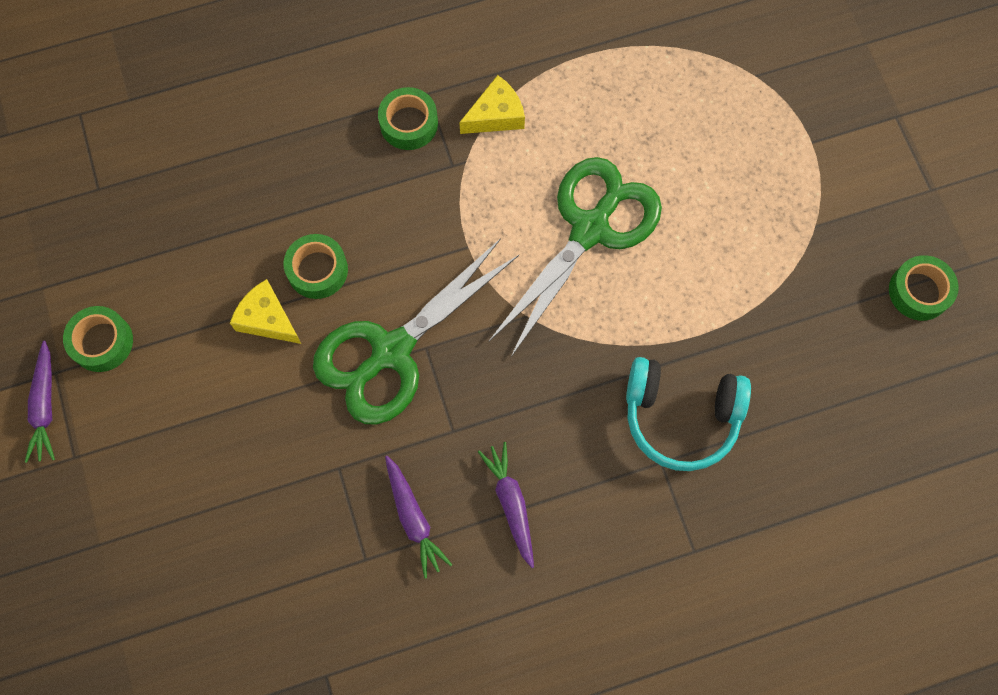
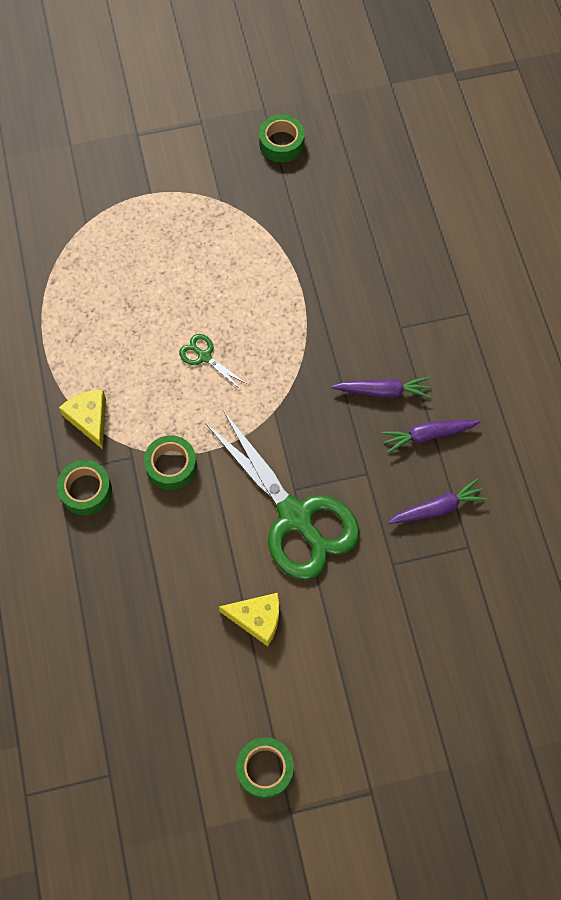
camera: 85 degrees left, 5 degrees down
purple carrot [25,340,55,463] -> purple carrot moved to [331,377,431,398]
yellow cheese [230,279,301,344] -> yellow cheese turned 120 degrees counterclockwise [219,593,279,646]
green tape [284,234,348,299] -> green tape moved to [144,435,197,490]
green scissors [488,157,662,358] -> green scissors [179,334,246,390], size x0.41
turquoise headphones [626,357,751,471] -> none

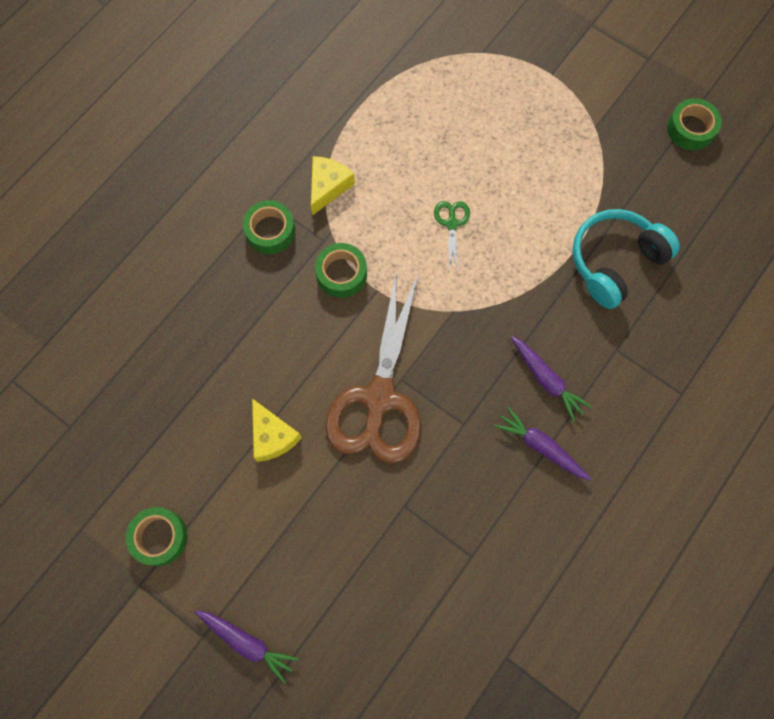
camera: 50 degrees right, 5 degrees up
green scissors [205,410,360,580] -> brown scissors [325,271,421,464]
purple carrot [387,478,487,524] -> purple carrot moved to [195,610,299,684]
none -> turquoise headphones [572,209,680,309]

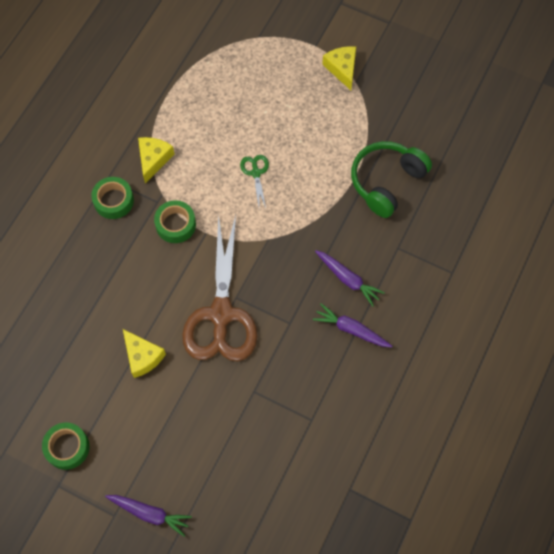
camera: 10 degrees left, 5 degrees down
turquoise headphones [572,209,680,309] -> green headphones [351,141,432,218]
green tape [667,98,722,150] -> none
none -> yellow cheese [322,46,356,90]

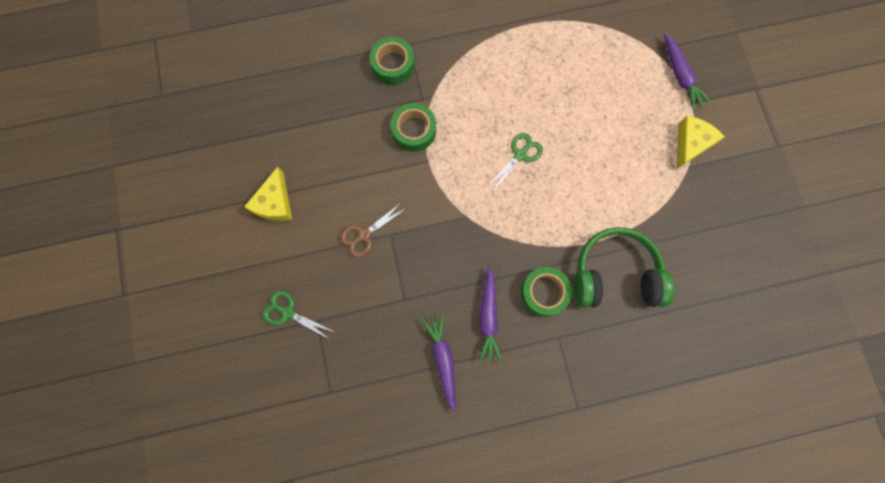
camera: 50 degrees right, 10 degrees up
green tape [42,422,89,470] -> green tape moved to [521,267,572,316]
purple carrot [105,495,192,536] -> purple carrot moved to [664,33,712,111]
yellow cheese [138,137,174,183] -> none
brown scissors [182,214,257,361] -> brown scissors [340,202,407,258], size x0.41
none -> green scissors [262,291,332,339]

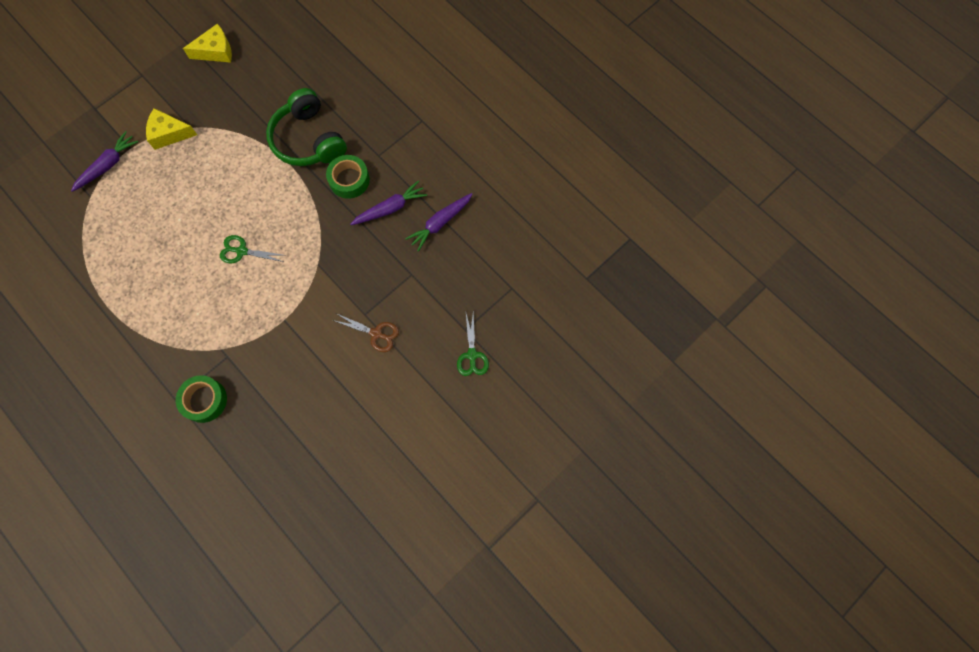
camera: 120 degrees left, 5 degrees down
yellow cheese [244,167,292,221] -> yellow cheese moved to [183,24,232,63]
green tape [391,103,436,152] -> none

